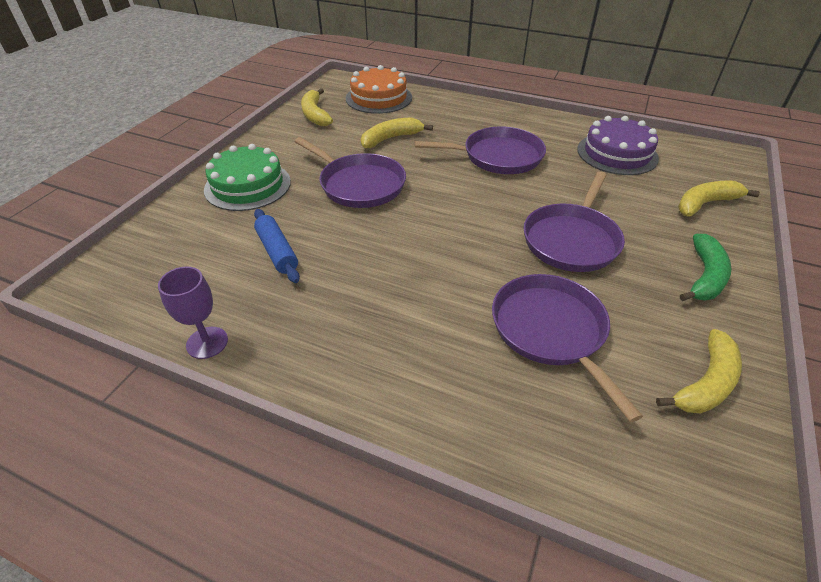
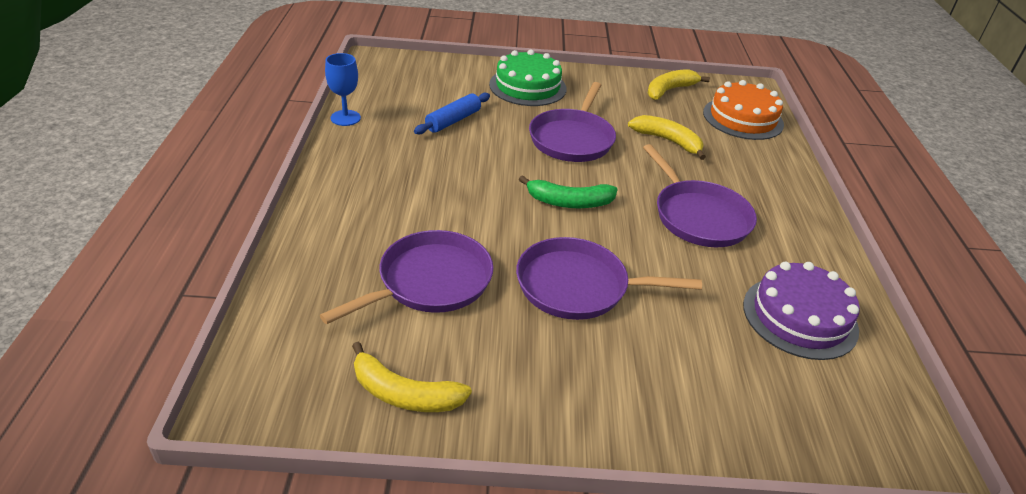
camera: 65 degrees right, 5 degrees down
purple goblet [158,267,228,359] -> blue goblet [325,53,361,126]
yellow banana [678,181,760,217] -> none
green banana [680,234,731,301] -> green banana moved to [519,175,618,208]

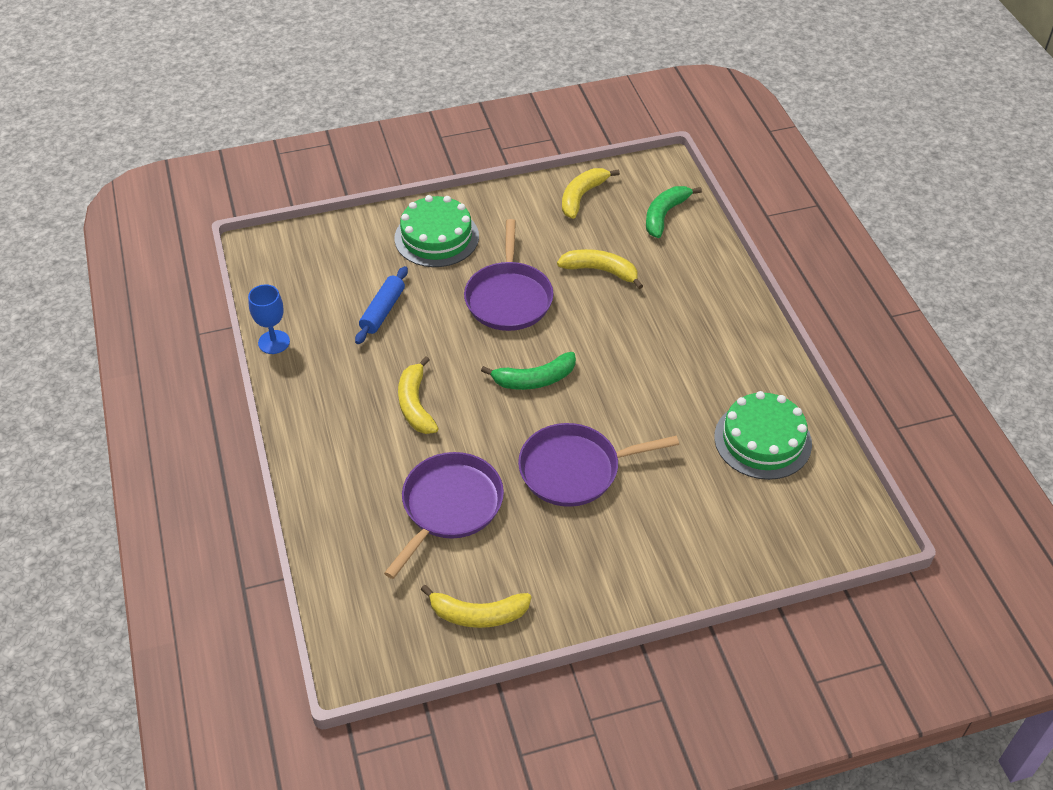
camera: 15 degrees left, 10 degrees up
purple pan [643,144,757,247] -> none
orange cake [703,80,784,140] -> green banana [646,186,702,238]
purple cake [743,262,860,360] -> green cake [714,391,812,480]
none -> yellow banana [398,356,439,434]

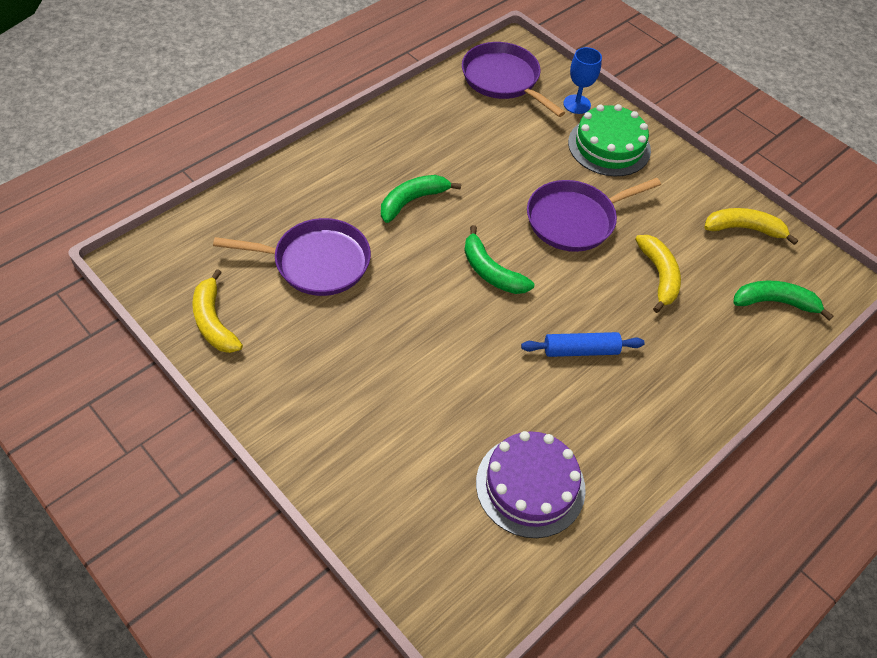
camera: 60 degrees right, 5 degrees up
blue goblet [248,284,290,354] -> blue goblet moved to [563,47,602,114]
blue rolling pin [355,266,408,344] -> blue rolling pin moved to [521,332,645,357]
yellow banana [398,356,439,434] -> green banana [381,175,461,223]
purple pan [518,423,679,507] -> purple pan moved to [462,42,566,117]
green cake [714,391,812,480] -> purple cake [476,431,586,538]

